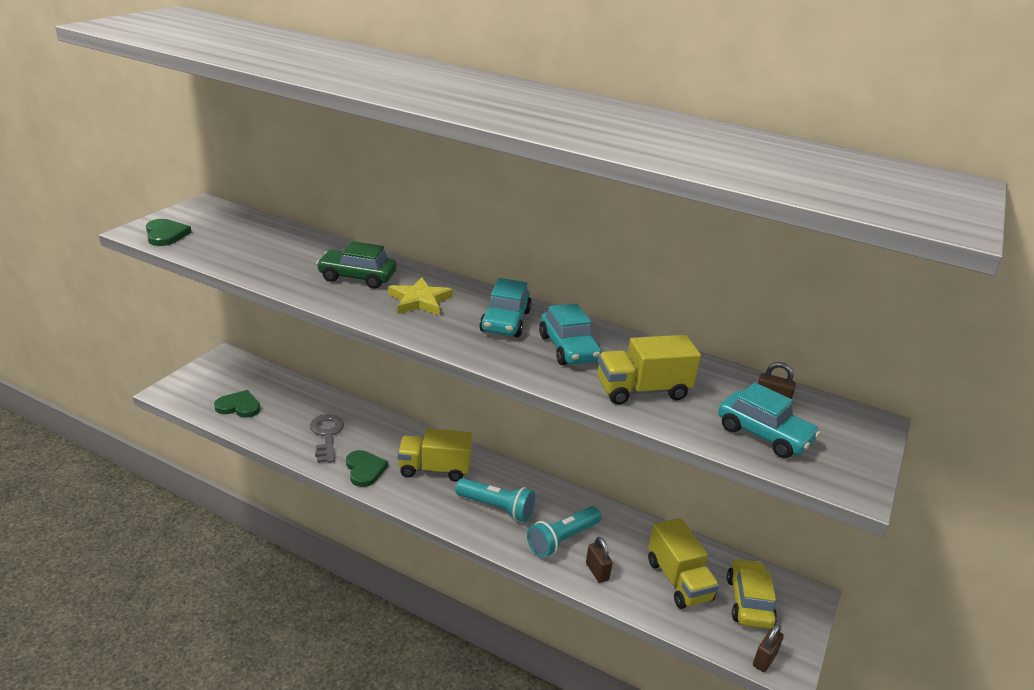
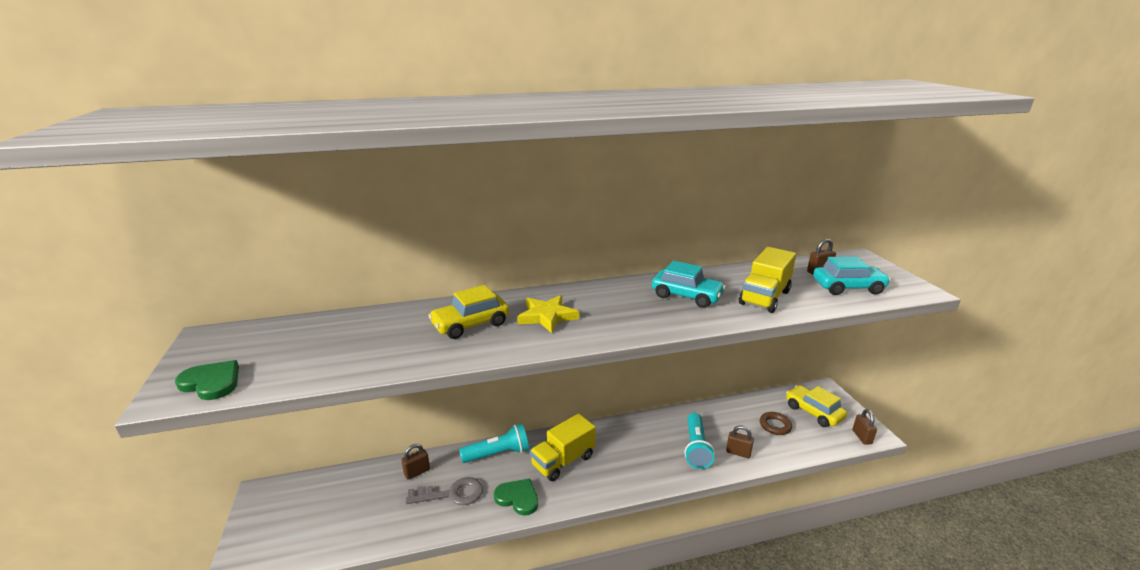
camera: 40 degrees left, 5 degrees down
green heart [214,390,260,418] -> none
grey key [310,414,344,463] -> grey key turned 135 degrees clockwise [405,477,483,505]
green car [316,241,396,289] -> yellow car [428,285,509,339]
turquoise flashlight [455,478,535,522] -> turquoise flashlight moved to [459,424,529,463]
turquoise car [479,278,532,337] -> none
yellow truck [648,518,719,609] -> brown ring [760,412,792,435]
none -> brown padlock [401,444,430,480]

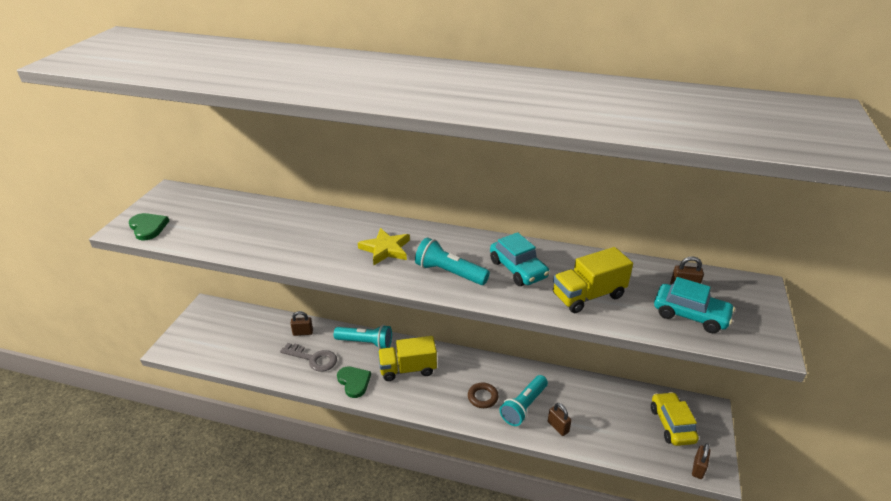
camera: 30 degrees right, 10 degrees up
yellow car [428,285,509,339] -> none
brown ring [760,412,792,435] -> brown ring moved to [468,382,499,408]
none -> turquoise flashlight [415,237,490,285]

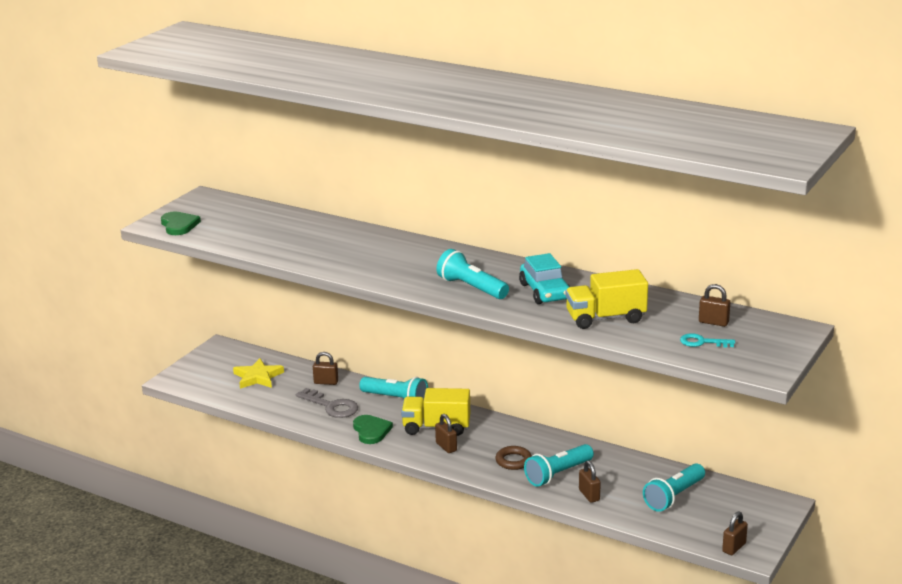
camera: 15 degrees right, 10 degrees down
yellow star [358,228,410,265] -> yellow star moved to [233,358,284,389]
yellow car [651,392,699,446] -> none
turquoise car [654,277,735,333] -> turquoise key [680,333,735,347]
none -> brown padlock [435,414,457,453]
none -> turquoise flashlight [643,463,705,512]

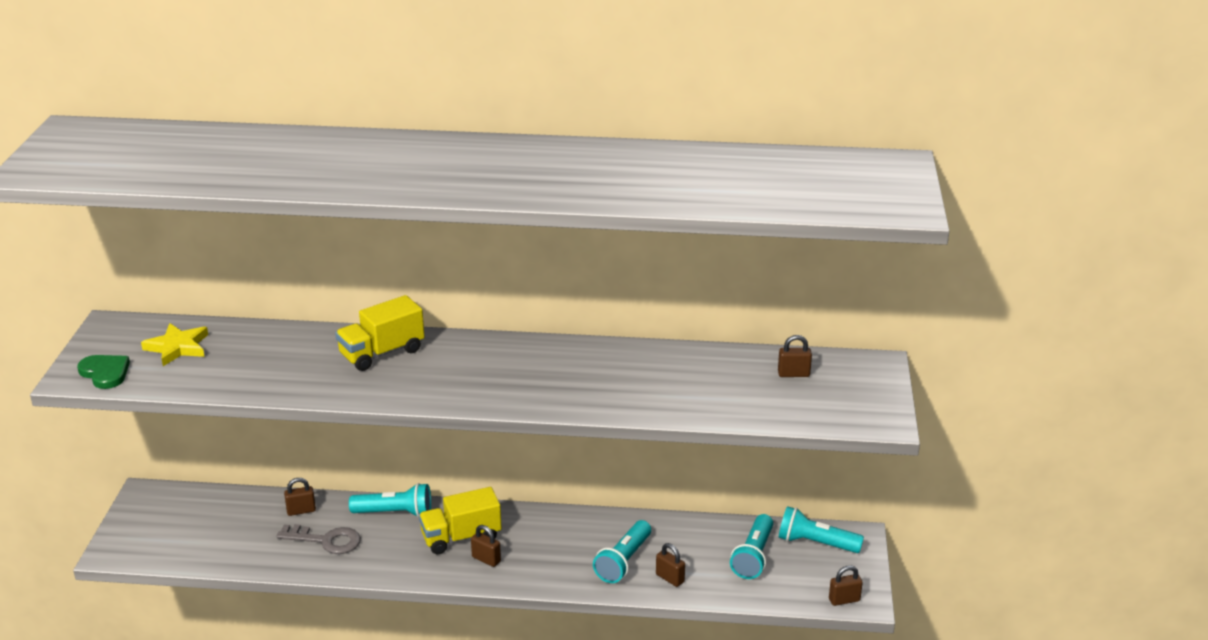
camera: 25 degrees left, 5 degrees up
yellow star [233,358,284,389] -> yellow star moved to [141,323,208,366]
green heart [353,415,393,444] -> none
turquoise flashlight [437,249,509,299] -> turquoise flashlight moved to [779,506,864,553]
brown ring [495,446,532,470] -> none
turquoise car [519,253,570,304] -> none
yellow truck [565,269,648,329] -> yellow truck moved to [335,295,425,371]
turquoise key [680,333,735,347] -> none
brown padlock [722,511,748,555] -> brown padlock turned 60 degrees clockwise [829,566,863,606]

